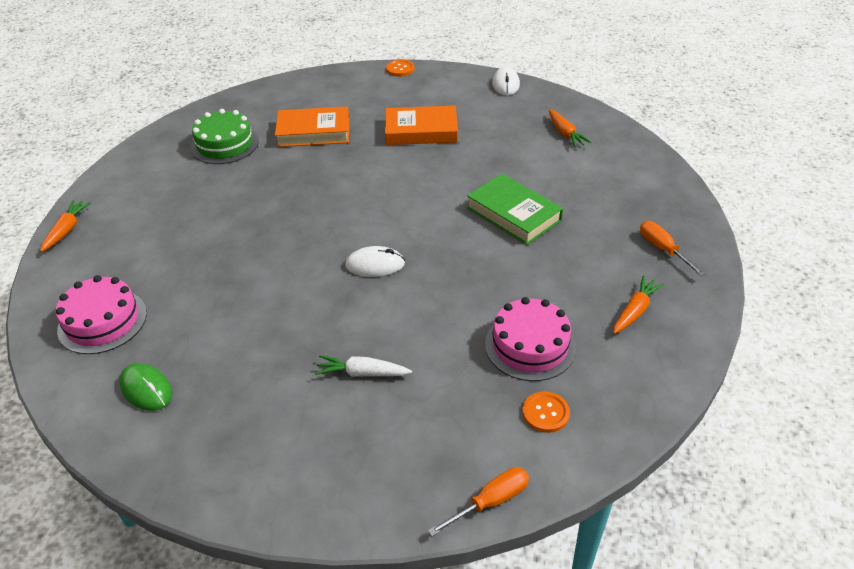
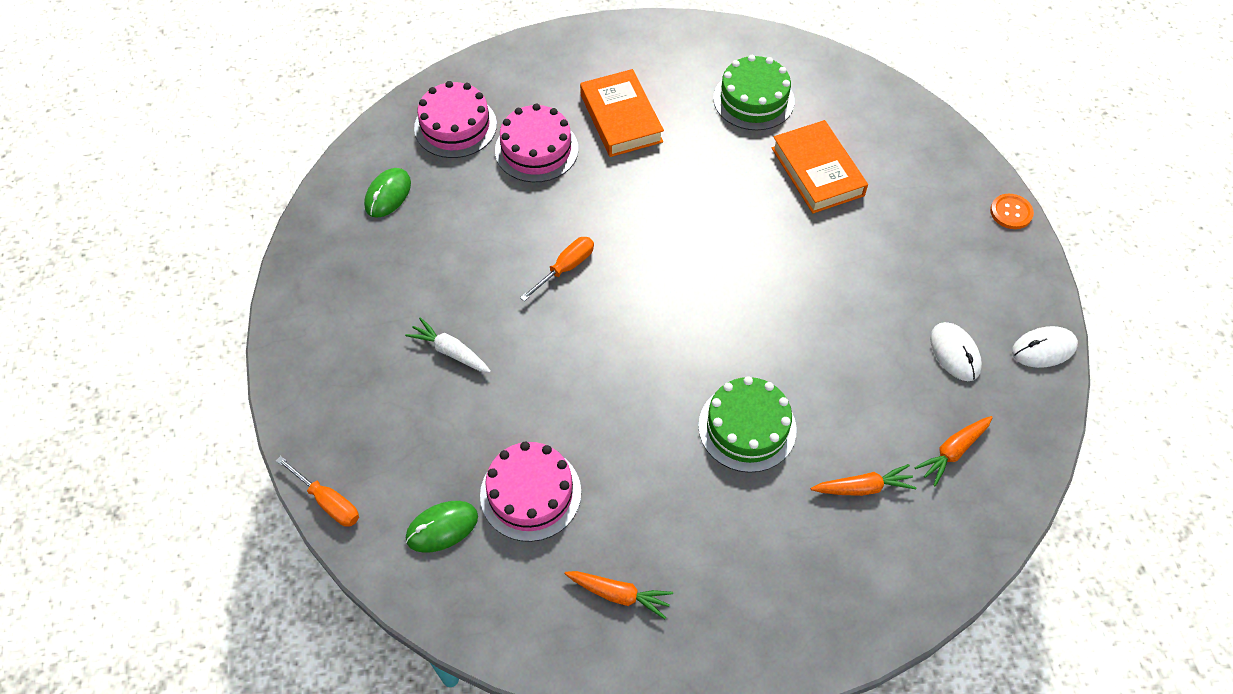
camera: 70 degrees right, 15 degrees up
orange carrot [40,200,91,252] -> orange carrot moved to [811,464,917,496]
white carrot [315,355,412,377] -> white carrot turned 45 degrees counterclockwise [405,317,491,373]
white mouse [345,246,405,277] -> white mouse moved to [930,322,982,381]
orange book [385,106,458,145] -> orange book moved to [580,69,664,157]
green book [467,174,563,245] -> green cake [698,376,797,473]
orange button [522,391,570,433] -> green mouse [406,501,478,553]
orange screwdriver [640,221,705,276] -> orange screwdriver moved to [520,237,594,301]
none -> pink cake [495,104,578,182]

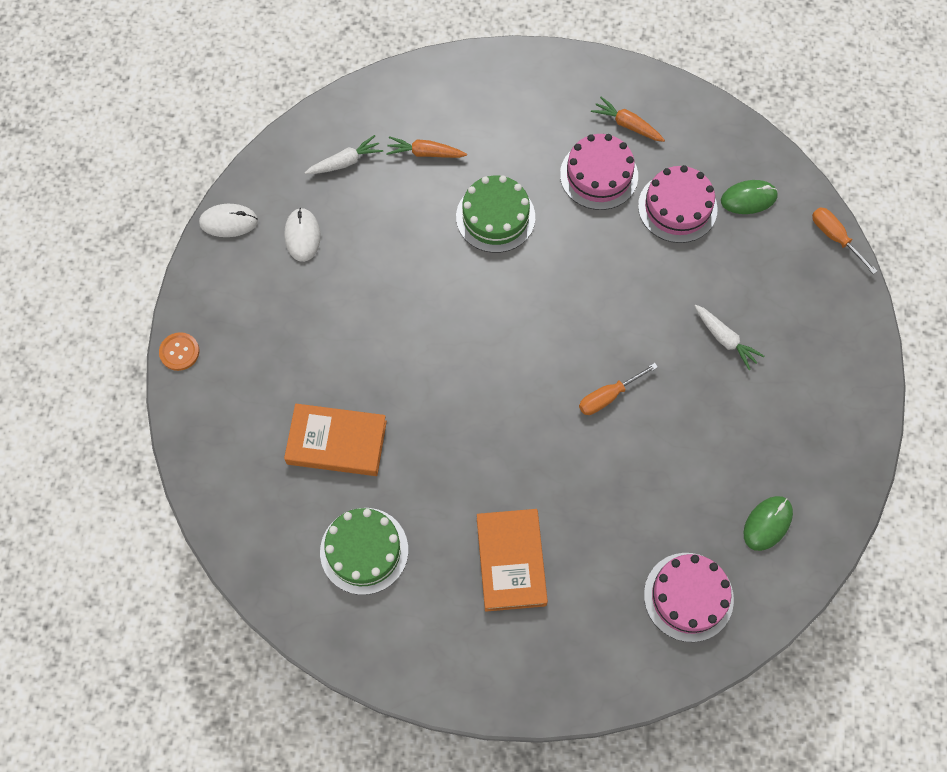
camera: 165 degrees left, 10 degrees up
pink cake [495,104,578,182] -> pink cake moved to [560,134,638,210]
orange book [772,120,868,214] -> orange book turned 75 degrees counterclockwise [284,404,387,476]
orange carrot [914,416,993,486] -> white carrot [305,135,383,174]

